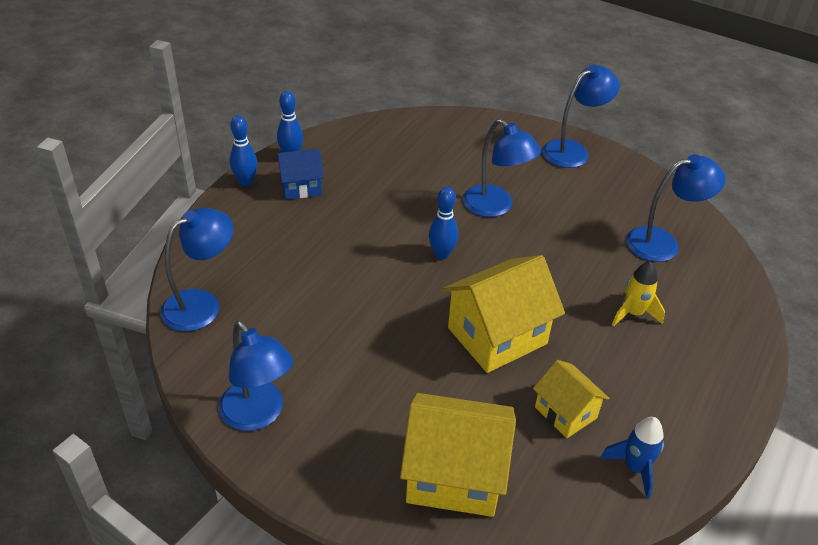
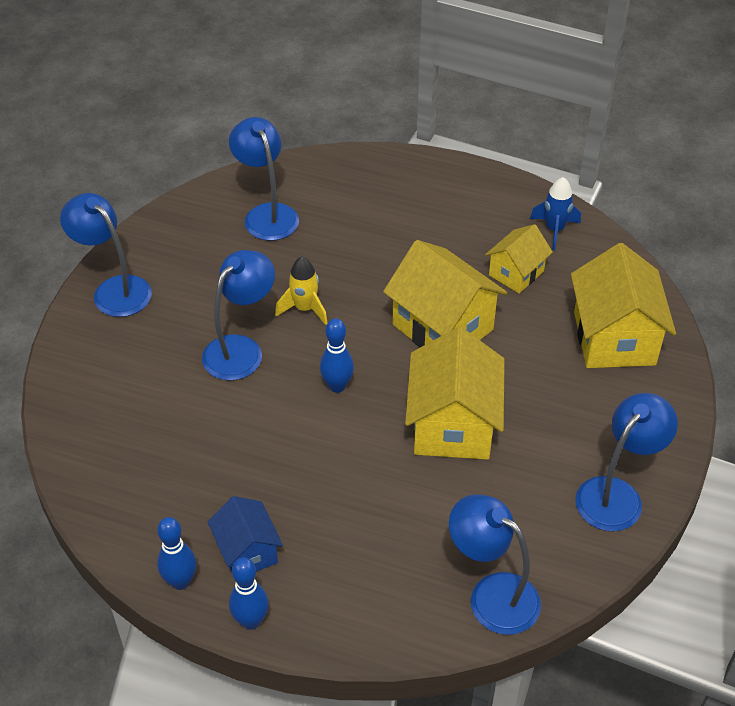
camera: 100 degrees left, 5 degrees up
yellow rocket [612,261,665,327] -> yellow rocket moved to [275,257,328,325]
none -> yellow house [405,327,505,460]

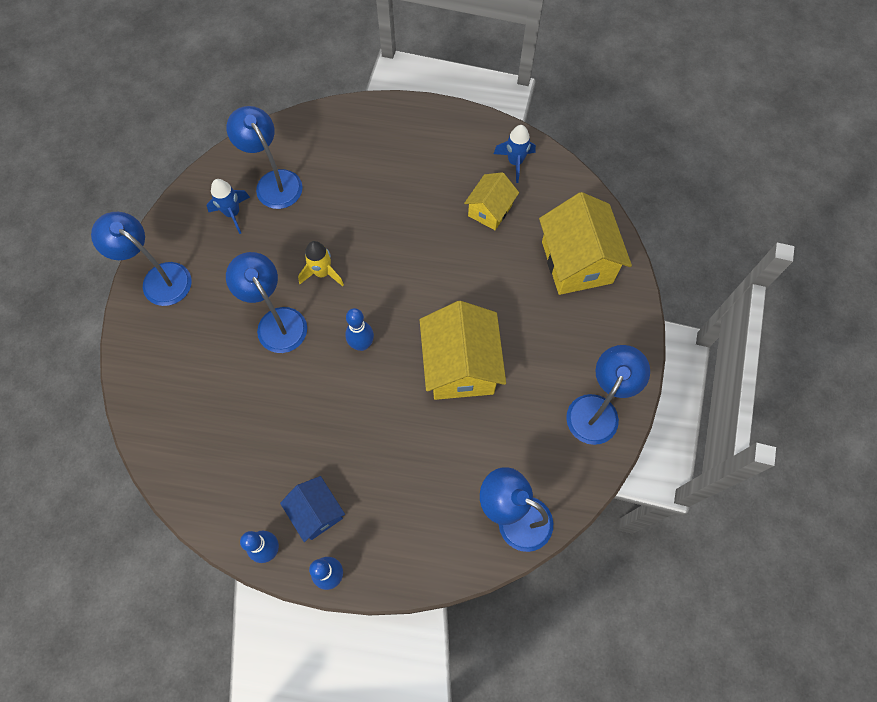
camera: 10 degrees left, 20 degrees up
blue lamp [202,250,275,380] -> blue lamp turned 60 degrees counterclockwise [226,252,307,353]
yellow house [383,240,507,347] -> none
none -> blue rocket [207,179,250,234]

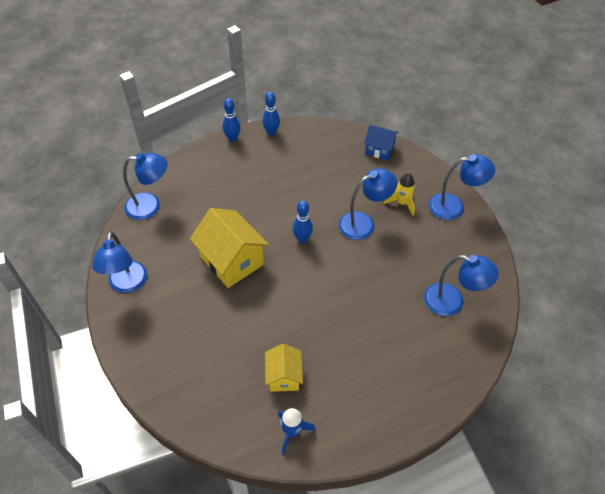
camera: 145 degrees right, 15 degrees down
blue rocket [207,179,250,234] -> none
blue lamp [226,252,307,353] -> blue lamp turned 45 degrees counterclockwise [339,168,397,240]
blue house [280,476,345,542] -> blue house moved to [364,125,399,160]
yellow rocket [298,241,344,286] -> yellow rocket moved to [384,173,415,216]
yellow house [539,192,632,295] -> none

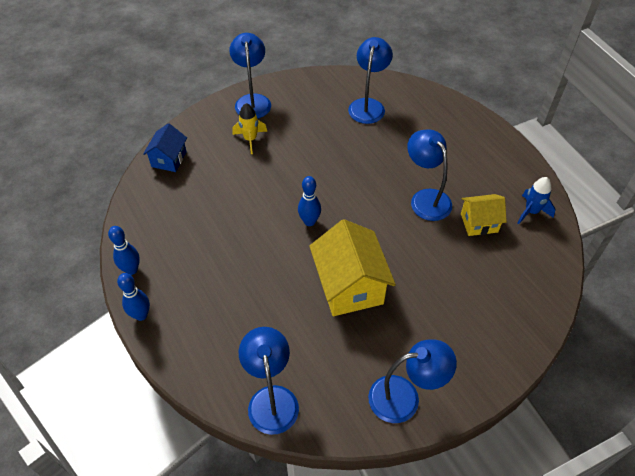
camera: 95 degrees left, 0 degrees up
yellow house [190,208,269,288] -> yellow house turned 60 degrees counterclockwise [309,219,396,316]
blue lamp [339,168,397,240] -> blue lamp moved to [407,129,452,221]

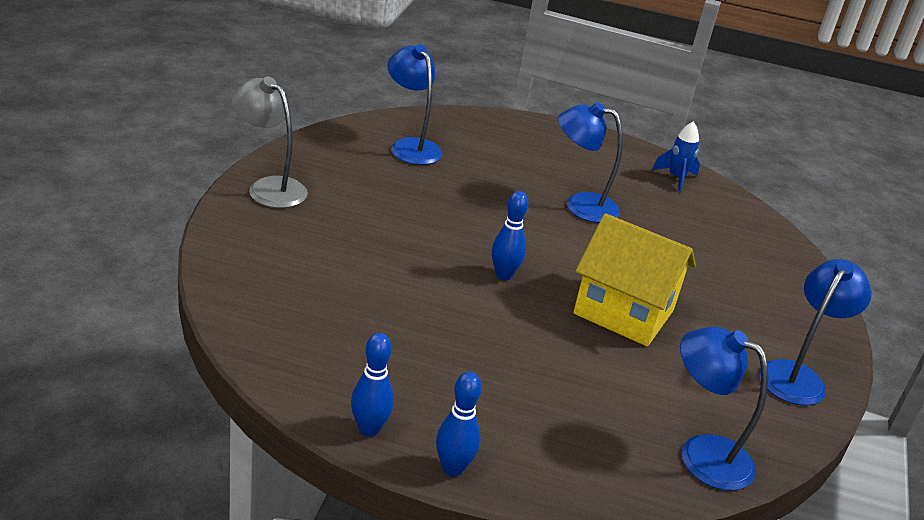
camera: 50 degrees left, 20 degrees down
blue house [143,123,187,172] -> none
blue lamp [229,33,271,119] -> grey lamp [231,77,308,208]
yellow rocket [232,103,267,154] -> none
yellow house [461,194,507,236] -> none

